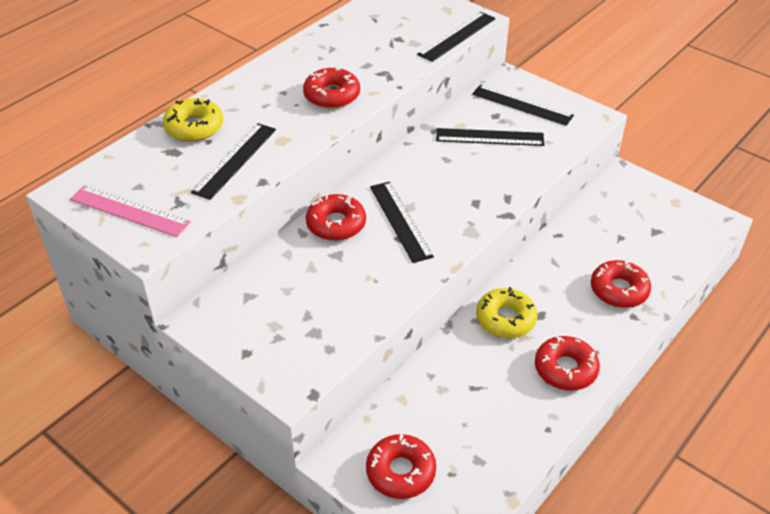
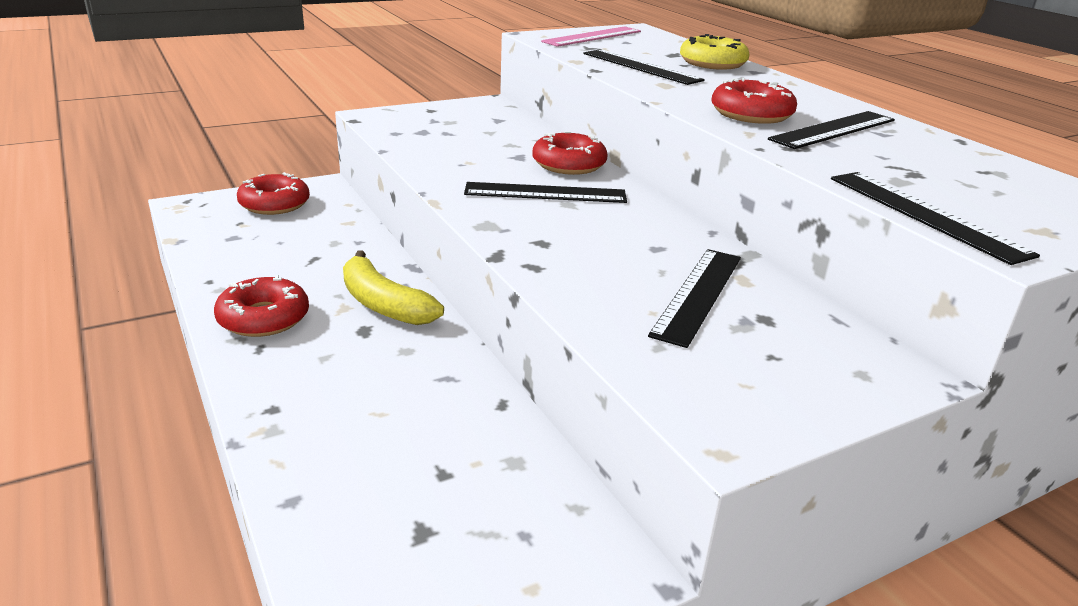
camera: 110 degrees right, 15 degrees down
black ruler [472,84,574,126] -> black ruler moved to [768,111,895,149]
yellow donut [476,287,537,338] -> yellow banana [343,250,444,325]
red donut [591,260,651,308] -> none

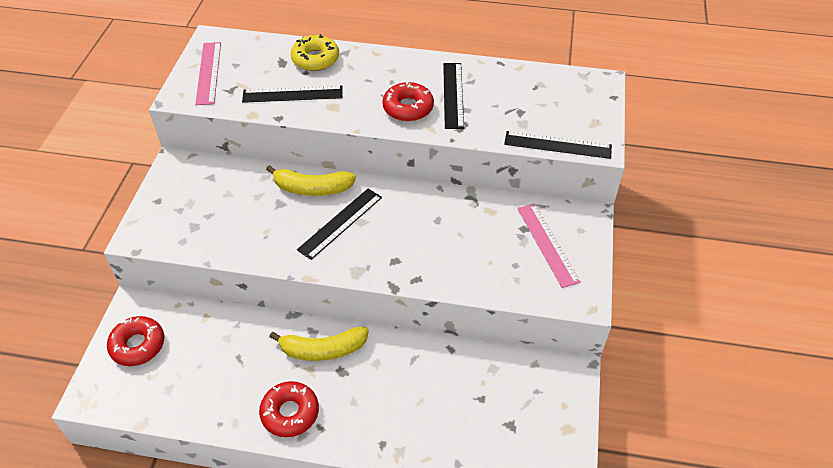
camera: 50 degrees left, 20 degrees up
red donut [532,131,608,175] -> yellow banana [266,165,356,196]
black ruler [648,249,741,348] -> none
none -> pink ruler [517,204,581,288]

